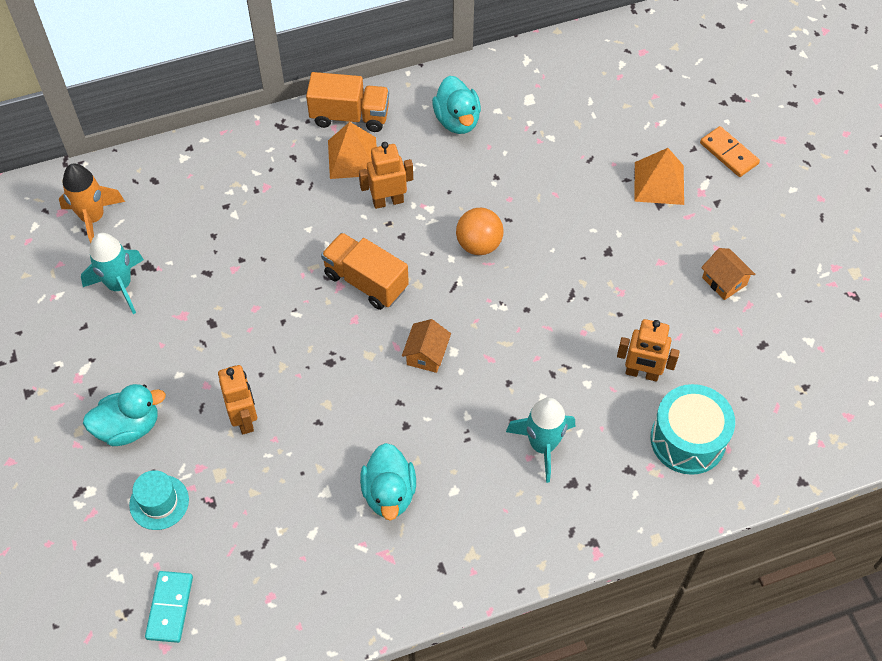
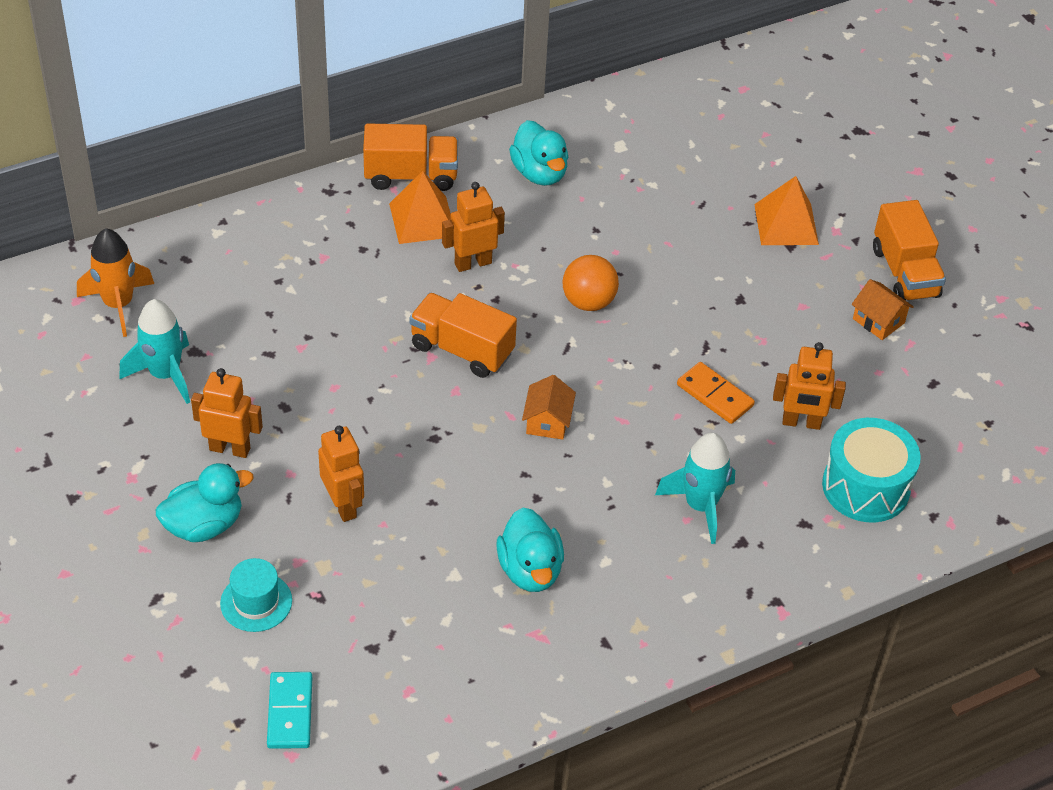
camera: 10 degrees left, 10 degrees down
orange domino [700,126,760,177] -> orange domino moved to [677,362,755,424]
none -> orange robot [191,368,263,458]
none -> orange truck [873,200,946,301]

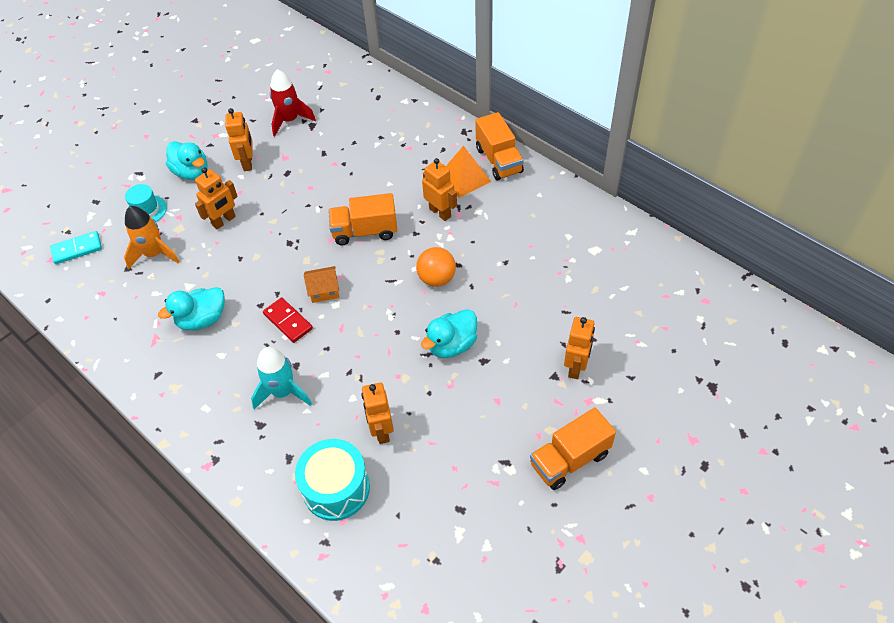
camera: 75 degrees right, 5 degrees up
orange rocket [77,228,154,337] -> orange rocket moved to [124,206,180,269]
turquoise rocket [119,299,190,404] -> red rocket [270,69,316,137]
orange truck [409,293,517,378] -> orange truck turned 105 degrees counterclockwise [328,193,397,245]
turquoise duck [509,120,568,186] -> turquoise duck moved to [421,309,477,358]
orange domino [677,362,755,424] -> none
orange pyramid [754,176,819,245] -> orange robot [564,317,595,379]
orange house [852,279,914,340] -> none
none -> red domino [263,297,313,343]

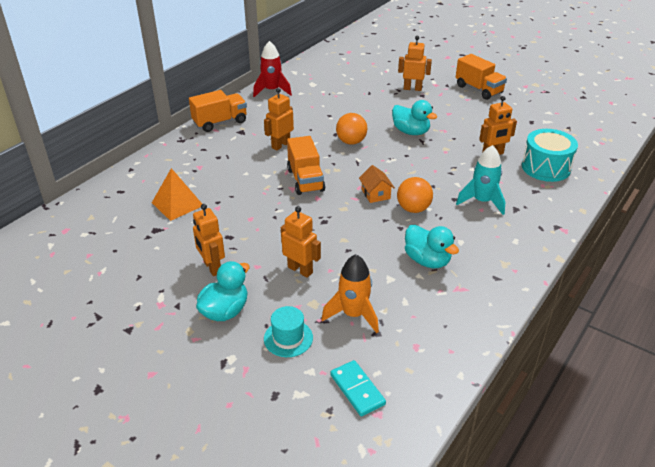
camera: 100 degrees left, 15 degrees down
orange robot [225,108,252,171] -> orange robot turned 105 degrees counterclockwise [193,204,225,276]
red domino [263,297,313,343] -> orange ball [397,177,433,213]
red rocket [270,69,316,137] -> red rocket moved to [253,41,292,97]
orange pyramid [446,146,491,198] -> orange pyramid moved to [152,168,202,221]

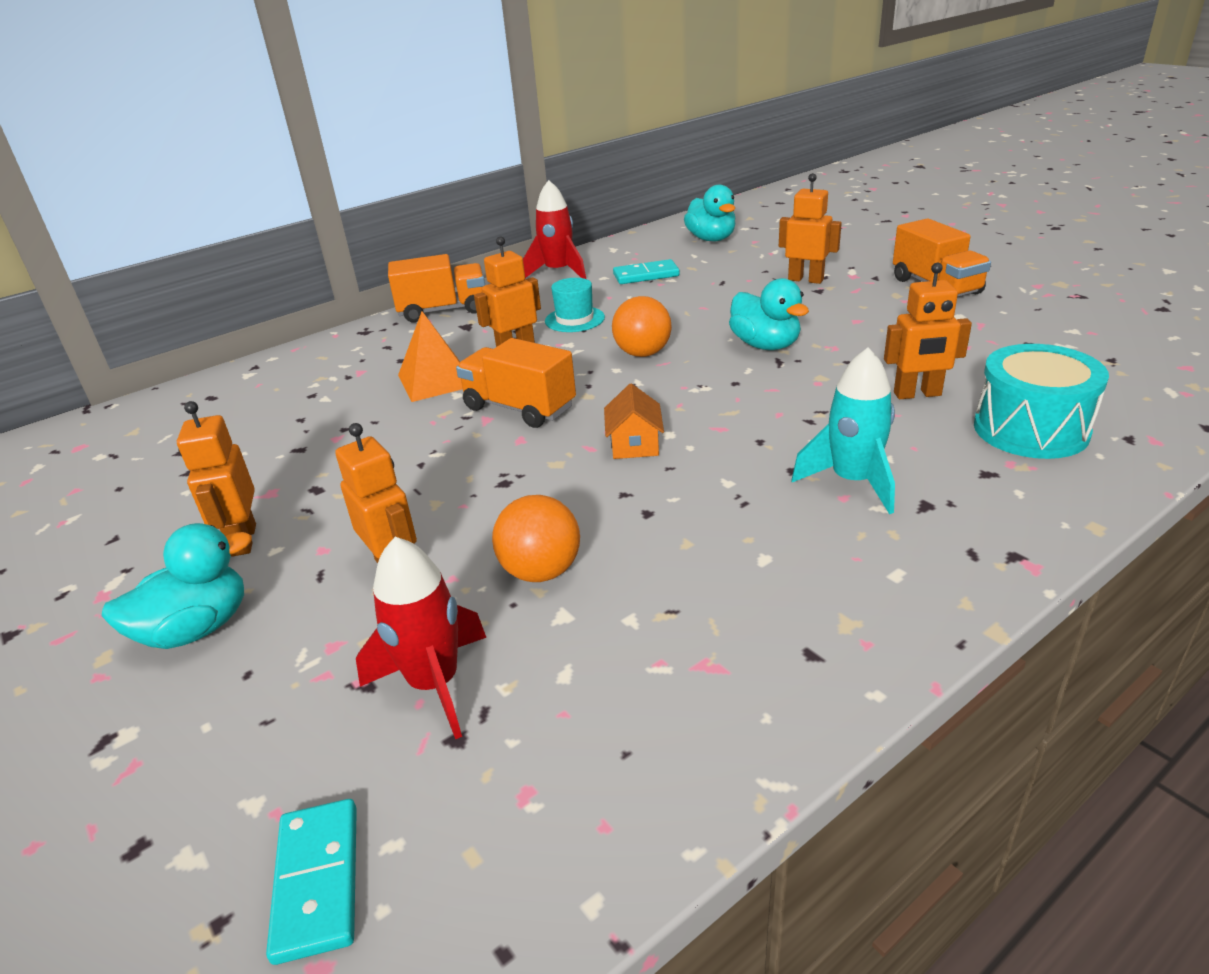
camera: 20 degrees right, 5 degrees down
orange pyramid [152,168,202,221] -> orange pyramid moved to [398,311,463,402]
turquoise hat [264,306,313,357] -> turquoise hat moved to [545,278,605,332]
orange truck [287,136,325,195] -> orange truck turned 120 degrees clockwise [456,338,576,428]
orange rocket [321,254,379,333] -> red rocket [356,537,486,739]
orange ball [397,177,433,213] -> orange ball moved to [492,495,580,582]
turquoise duck [405,225,459,268] -> turquoise duck moved to [684,185,736,241]
none -> turquoise domino [613,259,680,284]

